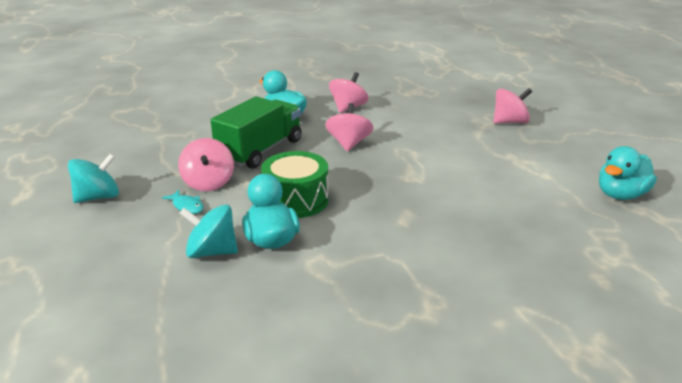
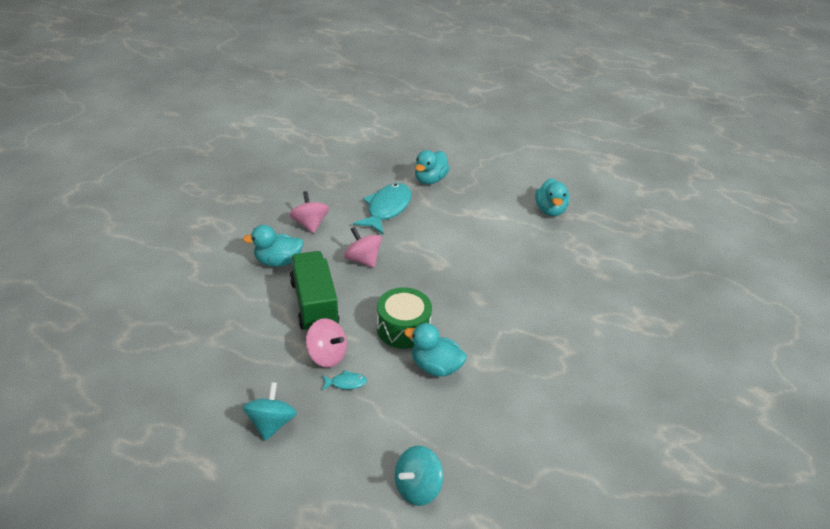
camera: 50 degrees left, 10 degrees up
turquoise spinning top [180,204,238,258] -> turquoise spinning top moved to [395,446,443,506]
pink spinning top [493,88,532,124] -> turquoise duck [415,150,450,184]
none -> turquoise fish [353,183,412,234]

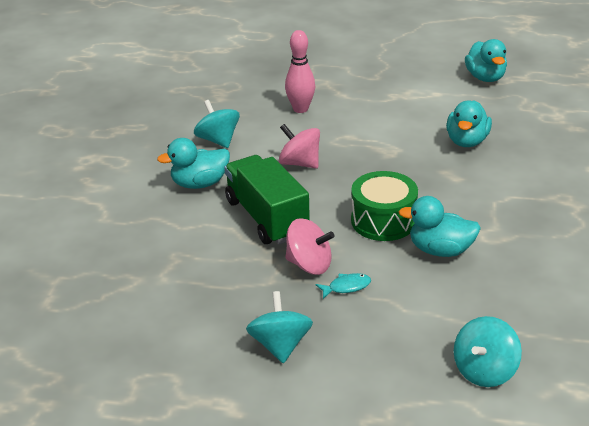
camera: 10 degrees left, 5 degrees down
pink spinning top [289,191,329,234] -> turquoise spinning top [194,100,240,148]
turquoise fish [353,183,412,234] -> pink bowling pin [285,30,315,113]
turquoise duck [415,150,450,184] -> turquoise duck moved to [446,100,492,147]

